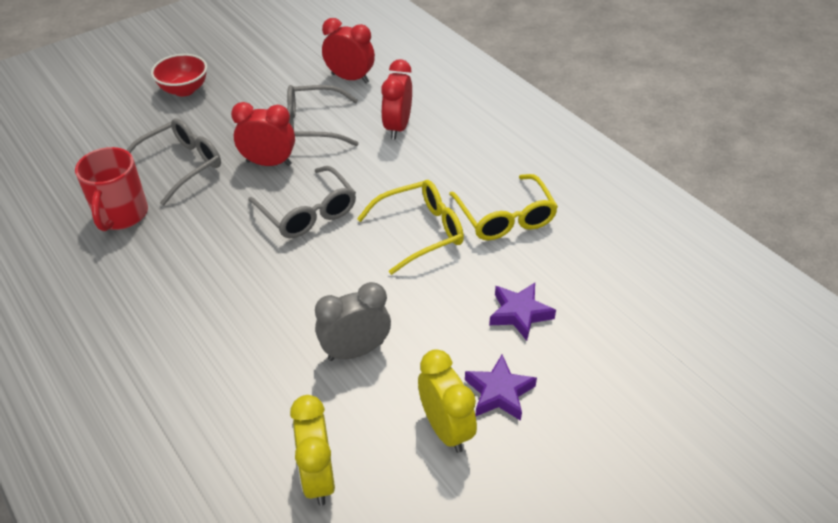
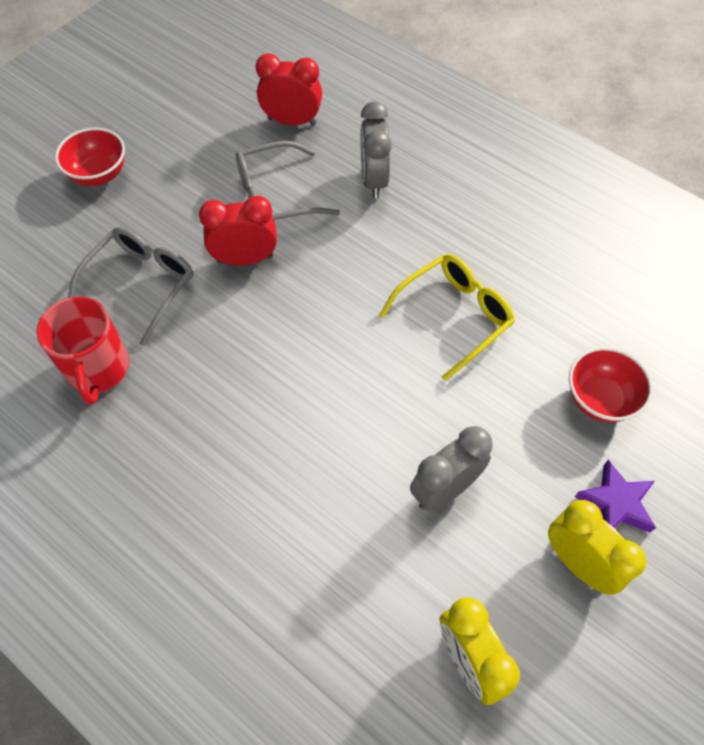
camera: 15 degrees left, 15 degrees up
grey glasses [248,166,356,238] -> none
red clock [381,59,412,140] -> grey clock [360,101,392,198]
yellow glasses [449,174,558,240] -> none
purple star [489,283,556,341] -> red bowl [569,347,653,422]

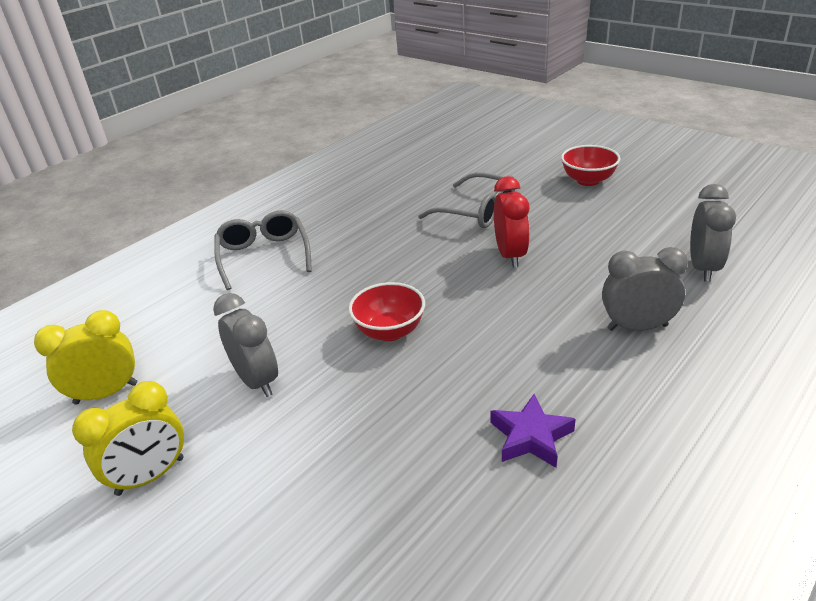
camera: 95 degrees right, 25 degrees down
red mug [36,296,129,405] -> none
grey glasses [236,141,340,220] -> grey glasses moved to [214,210,312,290]
red clock [256,53,322,125] -> grey clock [690,184,736,282]
yellow glasses [379,254,515,381] -> none
red bowl [569,347,653,422] -> red bowl moved to [349,282,425,341]
purple star [575,460,656,532] -> purple star moved to [490,394,576,468]

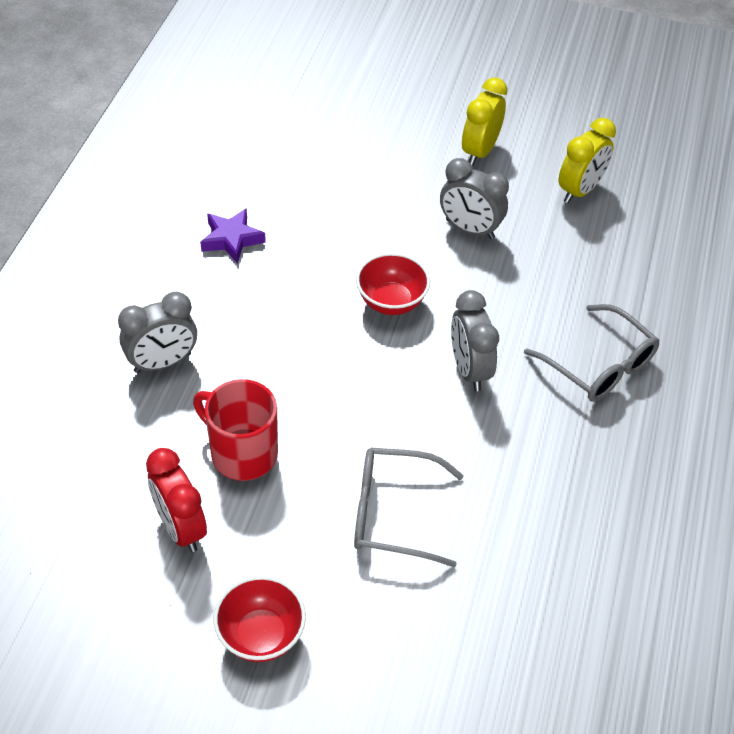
camera: 150 degrees right, 15 degrees up
red clock [494,176,530,268] -> red clock moved to [146,448,207,552]
grey clock [690,184,736,282] -> grey clock moved to [451,290,499,391]
none -> red mug [193,379,278,481]

